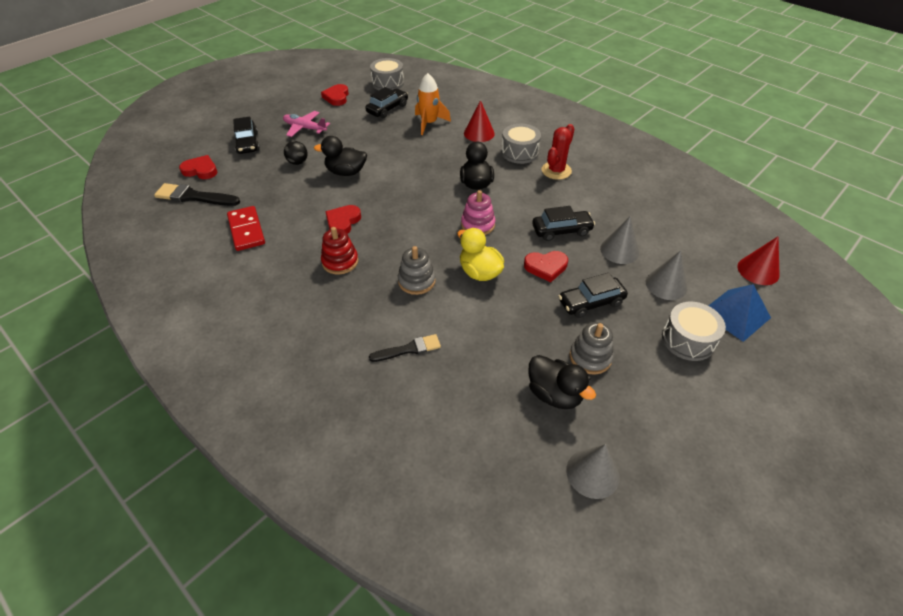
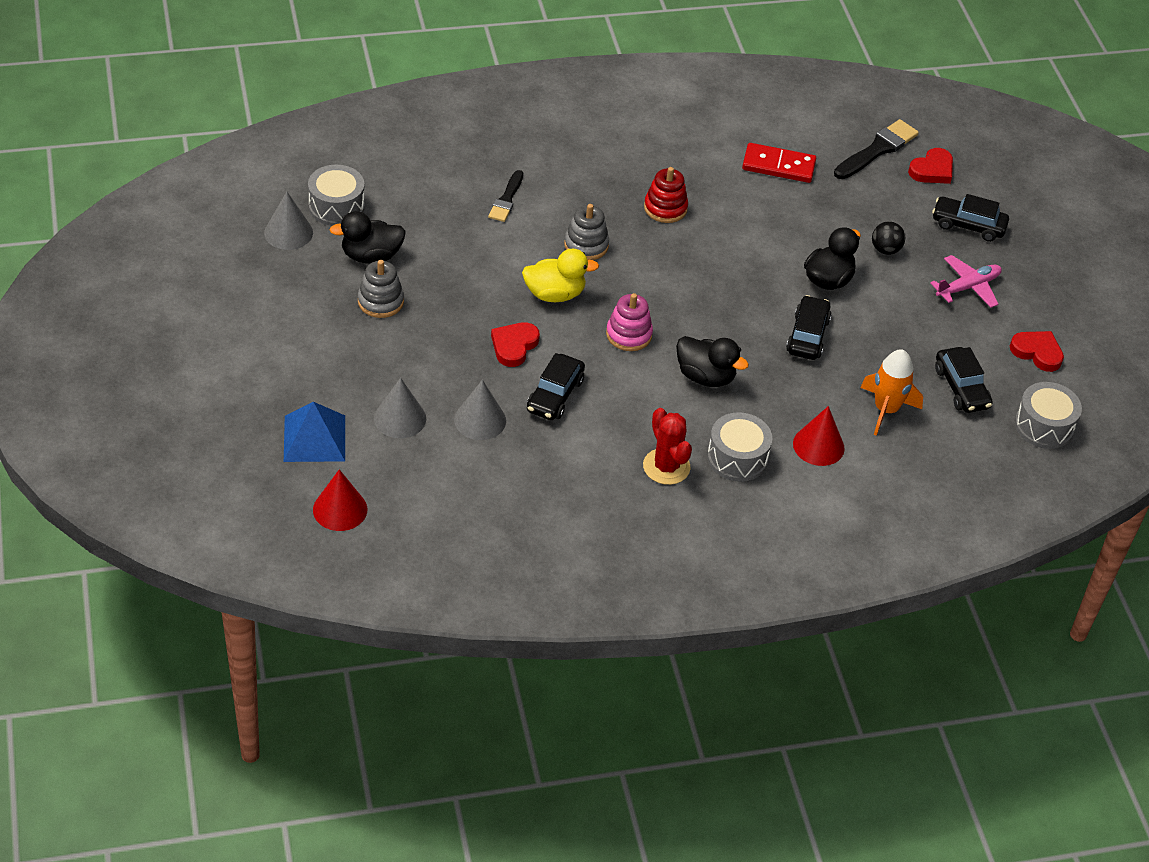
camera: 120 degrees right, 0 degrees up
red heart [326,205,361,234] -> none
black car [559,273,628,318] -> black car moved to [786,295,832,360]
grey drum [662,302,726,361] -> grey drum moved to [308,165,365,226]

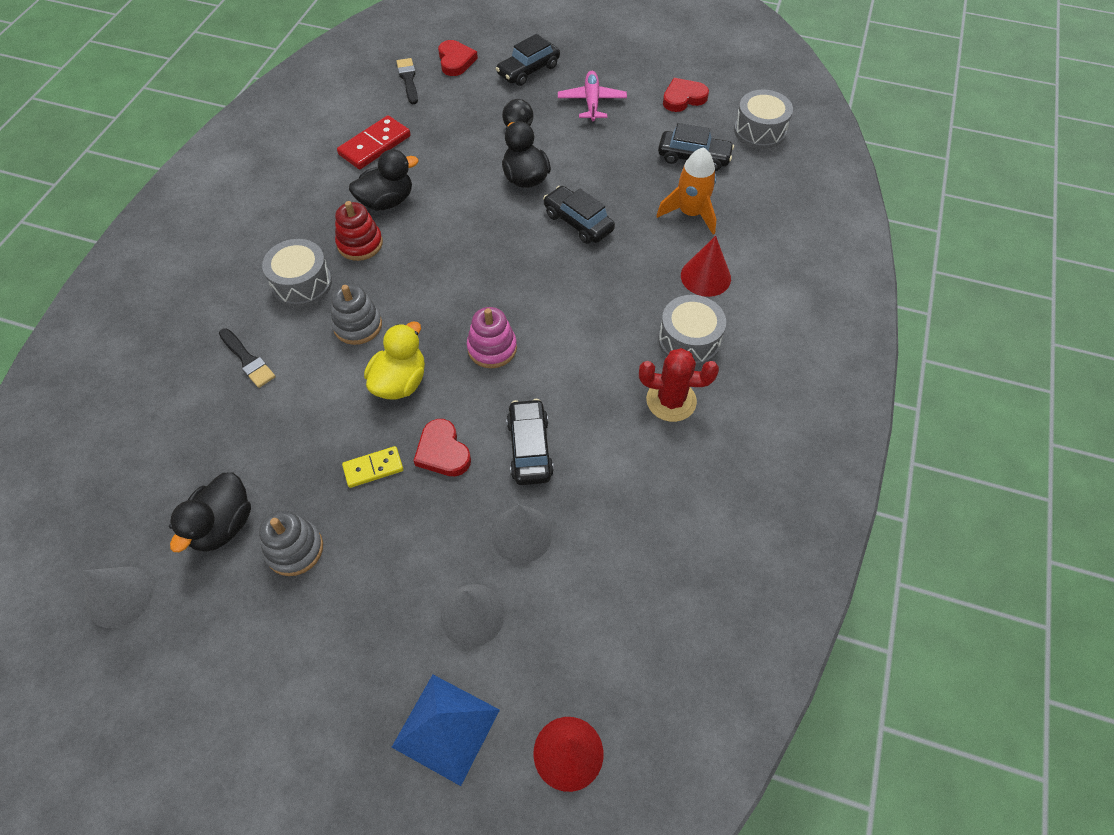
camera: 55 degrees left, 10 degrees up
grey drum [308,165,365,226] -> grey drum moved to [262,239,332,307]
black car [527,353,585,420] -> black car turned 150 degrees counterclockwise [506,399,554,485]
black duck [676,336,749,387] -> black duck moved to [349,149,419,211]
black brush [834,119,919,179] -> black brush [396,58,418,104], size x0.65
none -> yellow domino [342,446,403,488]

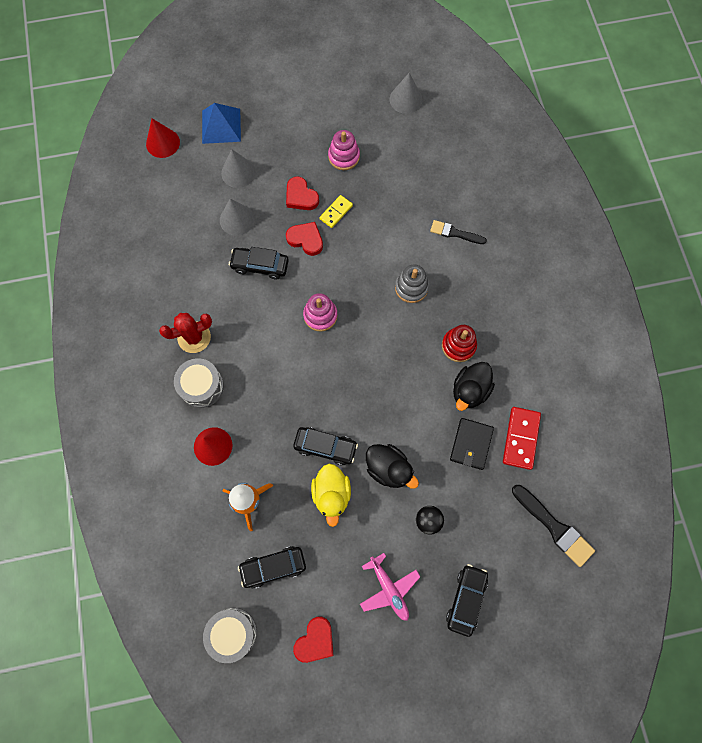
camera: 150 degrees right, 15 degrees up
black duck [169,472,251,552] -> none
grey stacking toy [259,510,323,576] -> pink stacking toy [328,130,360,170]
grey drum [262,239,332,307] -> none
yellow duck [364,321,425,400] -> yellow duck moved to [311,464,351,527]
black brush [396,58,418,104] -> black brush [512,485,595,567], size x1.54
red heart [438,40,478,76] -> red heart moved to [286,176,319,210]
black car [506,399,554,485] -> black car turned 135 degrees clockwise [229,247,289,279]
none -> black wallet [450,418,494,470]

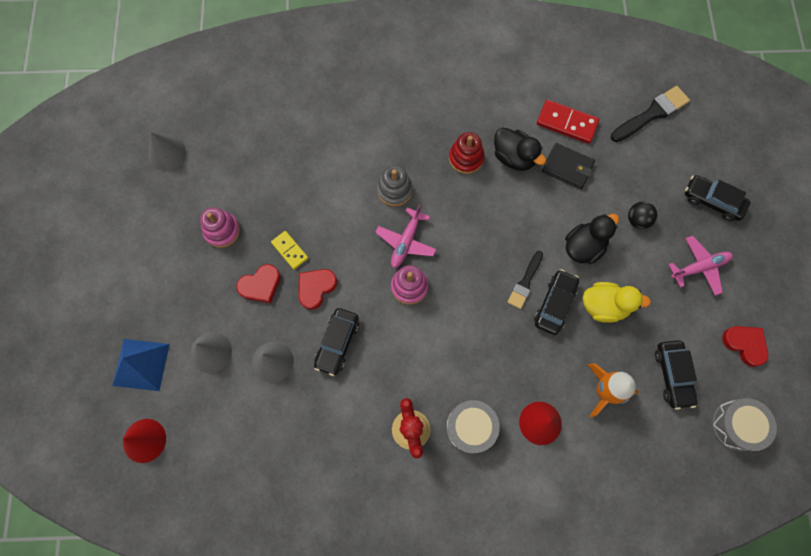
camera: 80 degrees left, 0 degrees up
black brush [430,220,487,244] -> black brush moved to [508,251,543,309]
none -> pink plane [375,204,436,268]

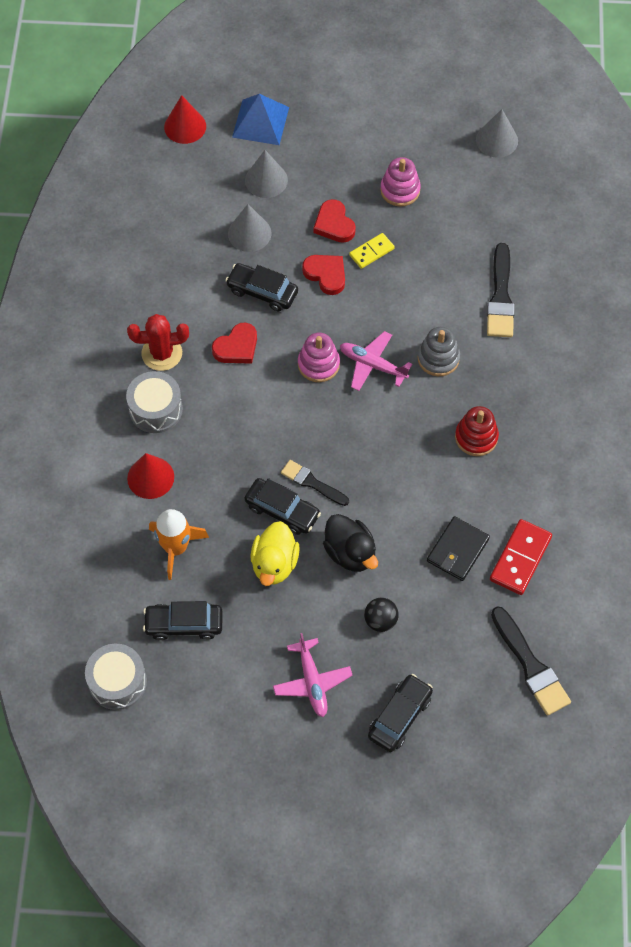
camera: 95 degrees right, 10 degrees down
black duck [494,128,546,171] -> none
red heart [722,326,768,367] -> red heart moved to [212,323,257,364]
none -> black brush [487,243,515,337]

